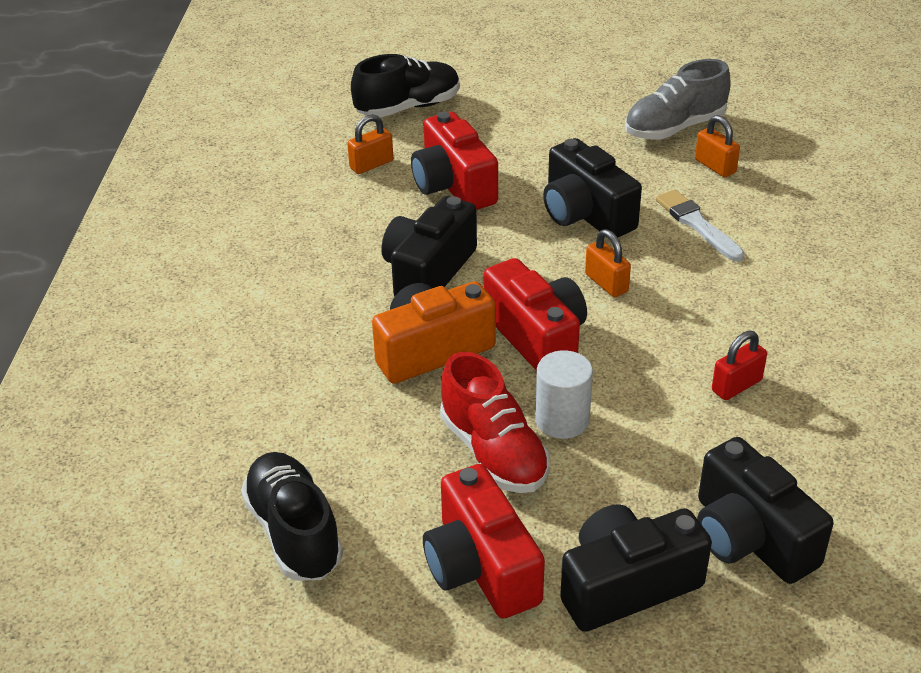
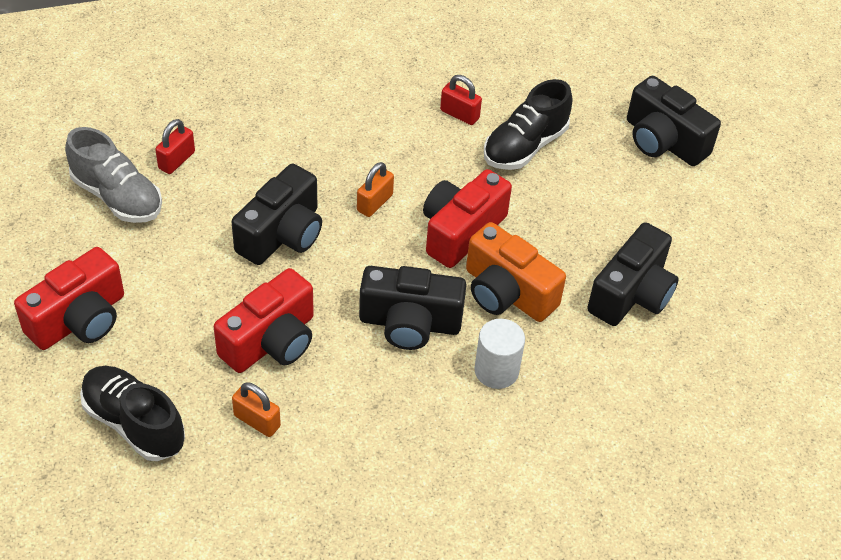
camera: 115 degrees left, 10 degrees up
black shoe [241,452,343,581] -> black shoe moved to [484,79,573,170]
red camera [423,464,545,618] -> red camera moved to [14,247,124,350]
red shoe [440,352,550,493] -> none
white cylinder [535,350,593,439] -> white cylinder moved to [474,319,525,389]
white brush [656,189,745,262] -> none
orange padlock [695,115,740,177] -> red padlock [155,119,195,174]
black camera [697,437,833,584] -> black camera moved to [587,222,679,326]

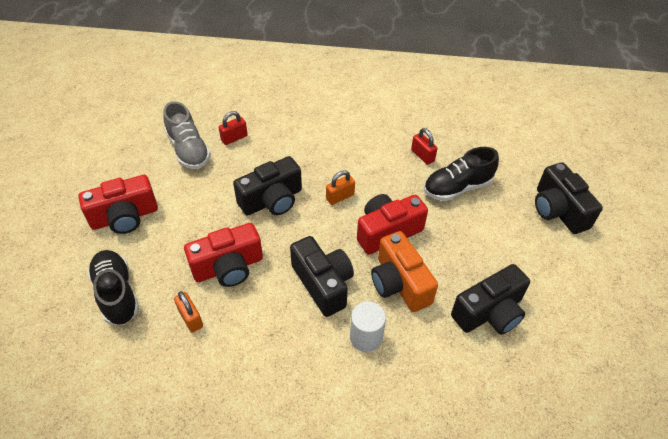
camera: 25 degrees right, 0 degrees up
black camera [359,266,466,350] -> black camera turned 150 degrees counterclockwise [290,236,354,317]

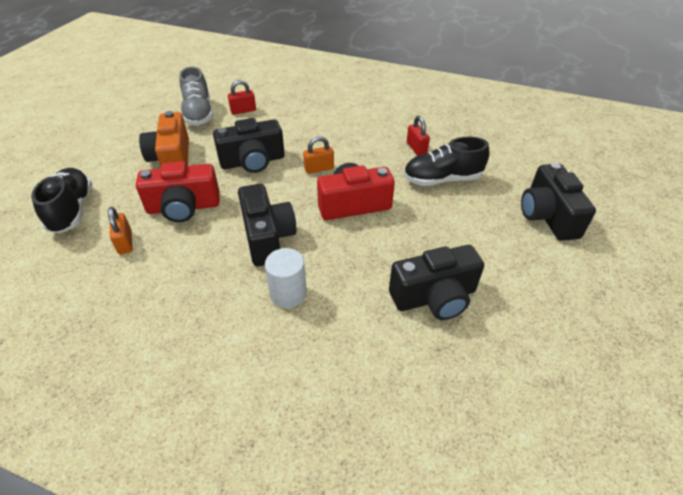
camera: 15 degrees right, 5 degrees down
red camera [79,175,158,234] -> none
orange camera [371,231,438,312] -> orange camera moved to [139,111,189,167]

